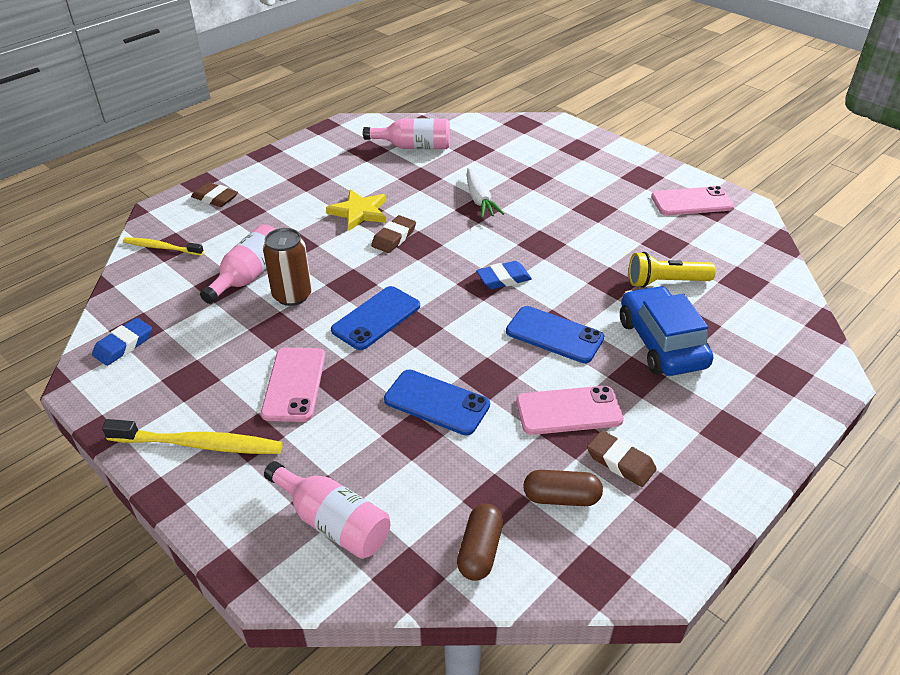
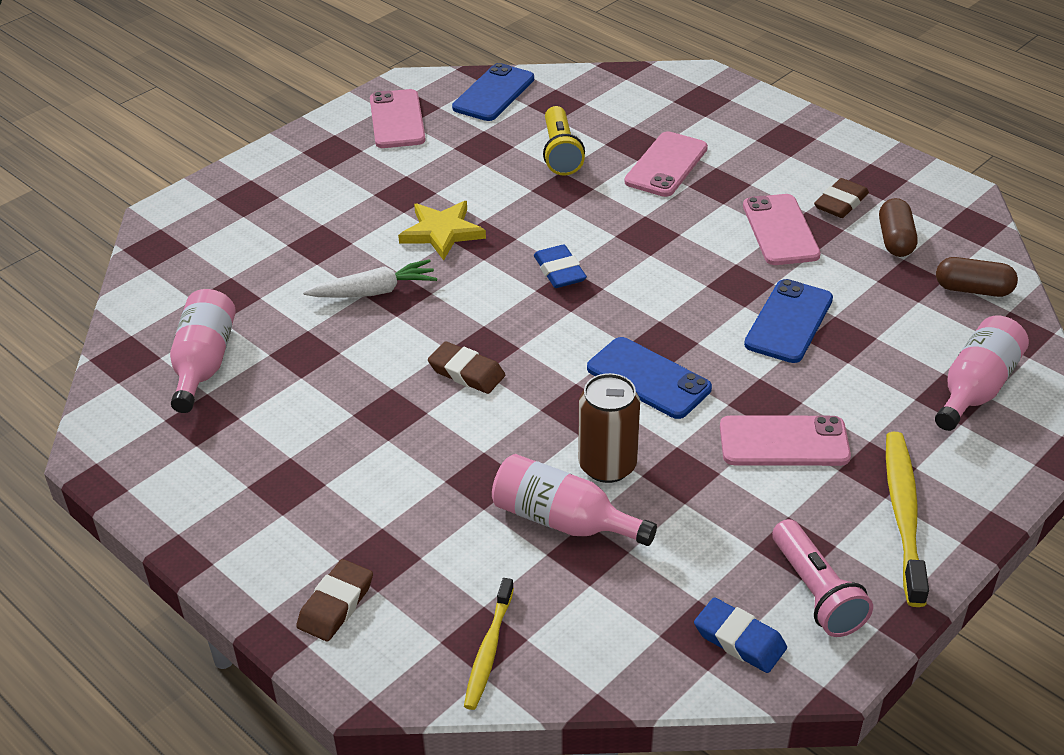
camera: 90 degrees left, 0 degrees up
yellow star [326,189,386,231] -> yellow star moved to [398,201,486,260]
blue phone [506,306,604,363] -> blue phone moved to [452,63,534,121]
blue car [620,286,713,376] -> pink phone [624,131,708,197]
none -> pink flashlight [772,519,873,637]

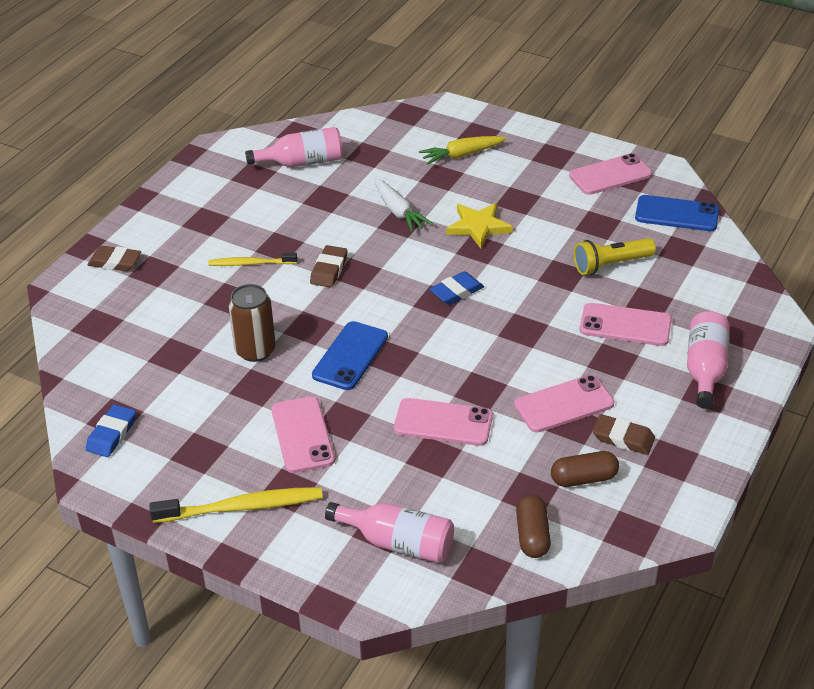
camera: 75 degrees right, 0 degrees up
yellow toothbrush [464,578,514,710] -> yellow toothbrush moved to [208,253,297,266]
pink bottle [492,454,657,546] -> pink bottle moved to [687,311,730,409]
blue phone [744,279,833,363] -> pink phone [394,398,493,446]
pink flashlight [772,519,873,637] -> none
none -> yellow carrot [419,136,507,165]

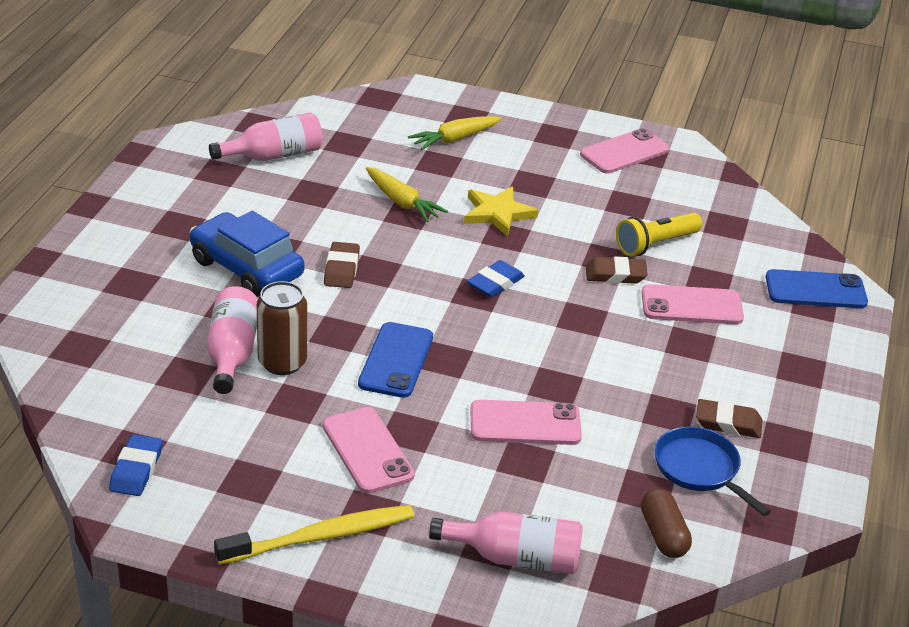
camera: 15 degrees left, 5 degrees down
brown eraser [88,246,141,271] -> brown eraser moved to [586,256,648,284]
yellow toothbrush [208,253,297,266] -> blue car [190,211,305,297]
white carrot [374,178,433,232] -> yellow carrot [366,167,448,222]
pink phone [514,375,614,433] -> none
brown capsule [551,451,619,487] -> blue pan [654,426,771,516]
blue phone [635,195,719,231] -> blue phone moved to [765,269,868,308]
pink bottle [687,311,730,409] -> pink bottle moved to [207,286,258,394]

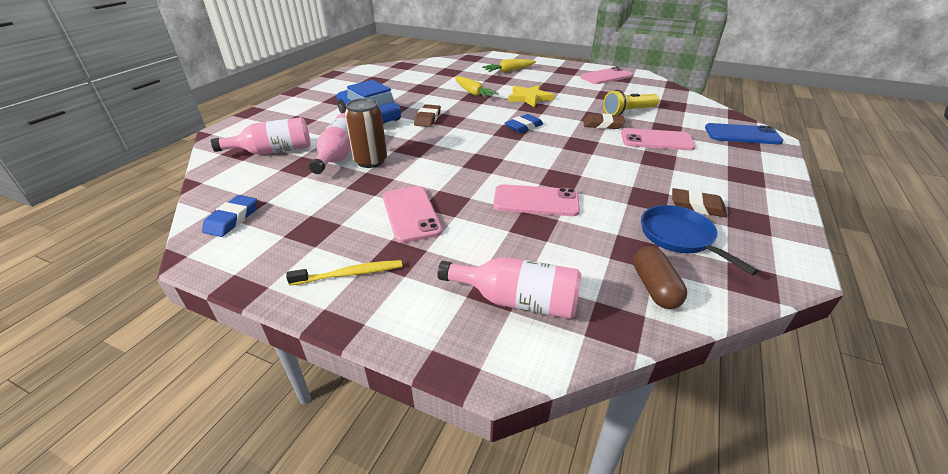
camera: 10 degrees right, 0 degrees up
pink bottle [209,112,323,161] -> pink bottle moved to [211,117,311,155]
yellow toothbrush [214,505,415,565] -> yellow toothbrush [286,260,402,286], size x0.63
blue phone [358,322,433,398] -> none

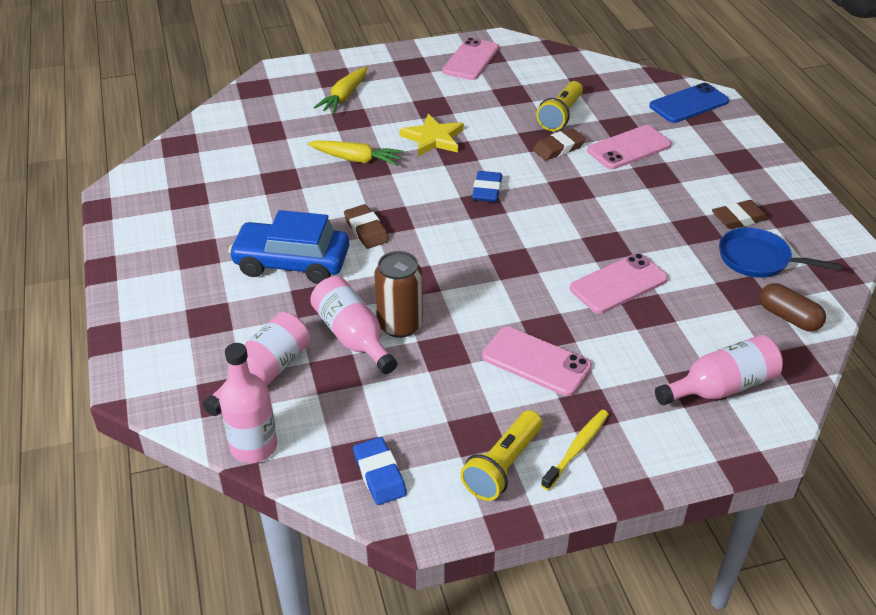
camera: 40 degrees left, 5 degrees up
none -> pink bottle [219,343,277,463]
none -> yellow flashlight [460,410,542,501]

